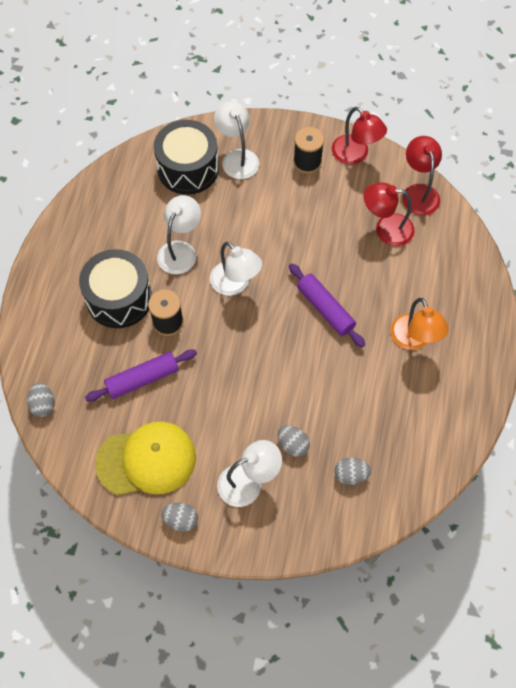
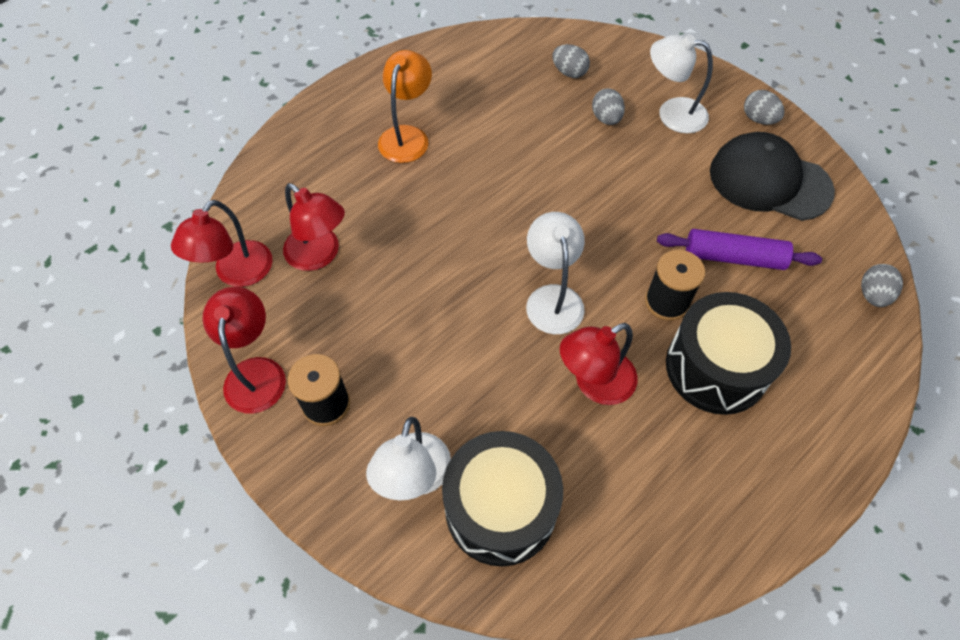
camera: 145 degrees left, 5 degrees down
yellow cap [95,422,196,496] -> black cap [710,132,835,221]
white lamp [157,195,201,274] -> red lamp [560,323,637,405]
purple rolling pin [289,263,365,347] -> none

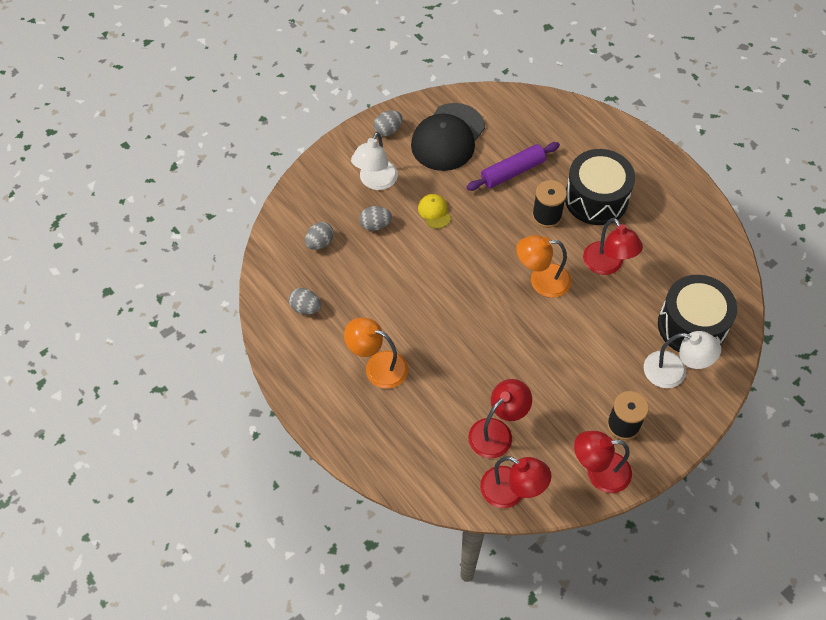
camera: 85 degrees left, 0 degrees up
white lamp [526,212,585,334] -> orange lamp [516,235,571,298]
purple rolling pin [657,229,822,270] -> purple rolling pin turned 45 degrees clockwise [466,142,560,191]
grey egg [861,264,903,307] -> grey egg moved to [289,288,321,314]
none -> yellow cap [418,194,451,229]

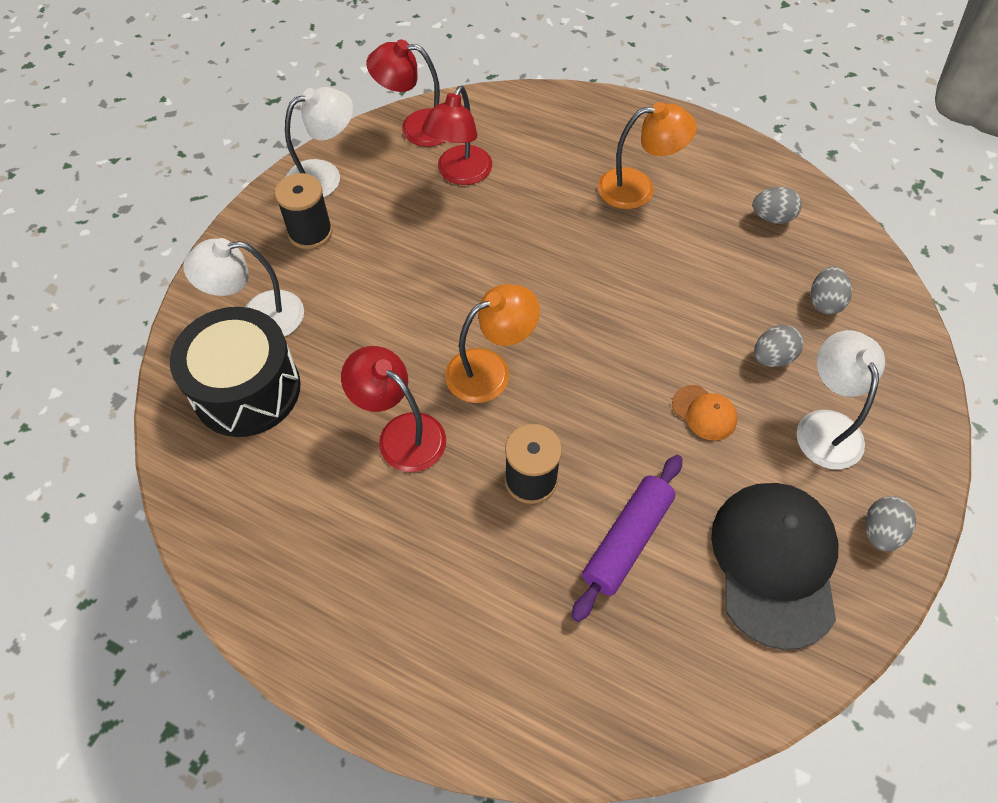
camera: 155 degrees right, 0 degrees up
yellow cap [418,194,451,229] -> orange cap [672,385,738,441]
black drum [565,149,635,225] -> none
red lamp [574,431,632,493] -> white lamp [285,87,353,197]

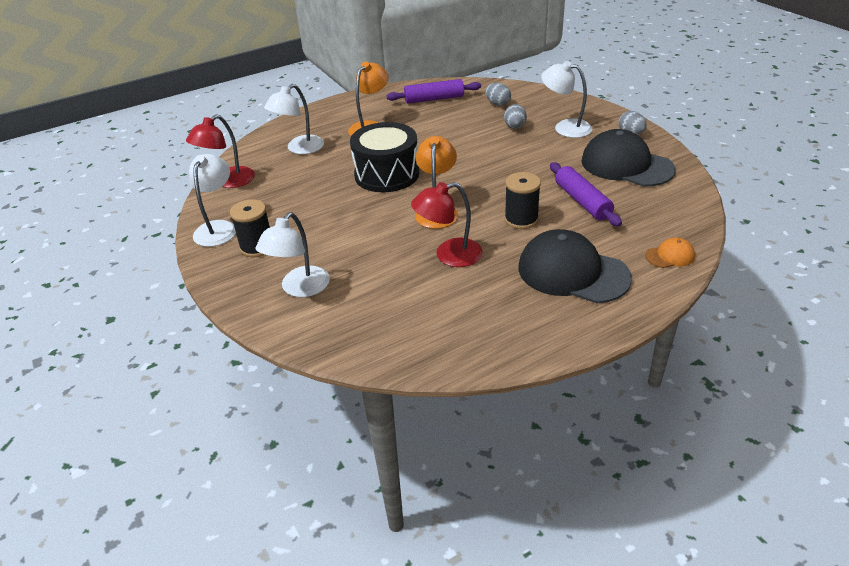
camera: 55 degrees left, 20 degrees down
black drum [170,307,301,437] -> black drum moved to [350,122,419,192]
red lamp [422,86,492,185] -> none
orange cap [672,385,738,441] -> orange cap moved to [645,238,695,268]
grey egg [753,187,802,224] -> purple rolling pin [386,79,481,104]
none -> white lamp [264,84,324,154]
none -> black cap [518,229,632,303]

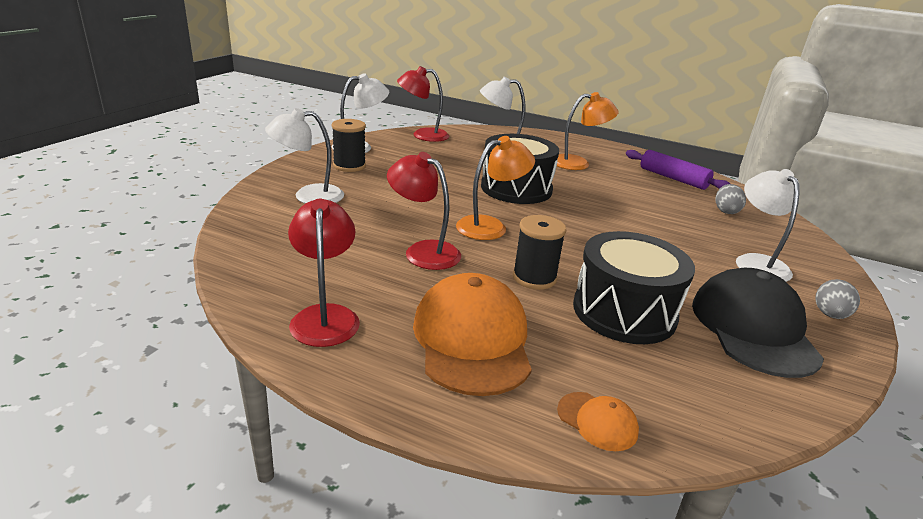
camera: 50 degrees right, 10 degrees down
grey egg [504,104,527,129] -> none
black cap [518,229,632,303] -> orange cap [413,273,532,396]
purple rolling pin [550,162,622,226] -> black drum [573,231,695,344]
none -> red lamp [288,199,360,347]

